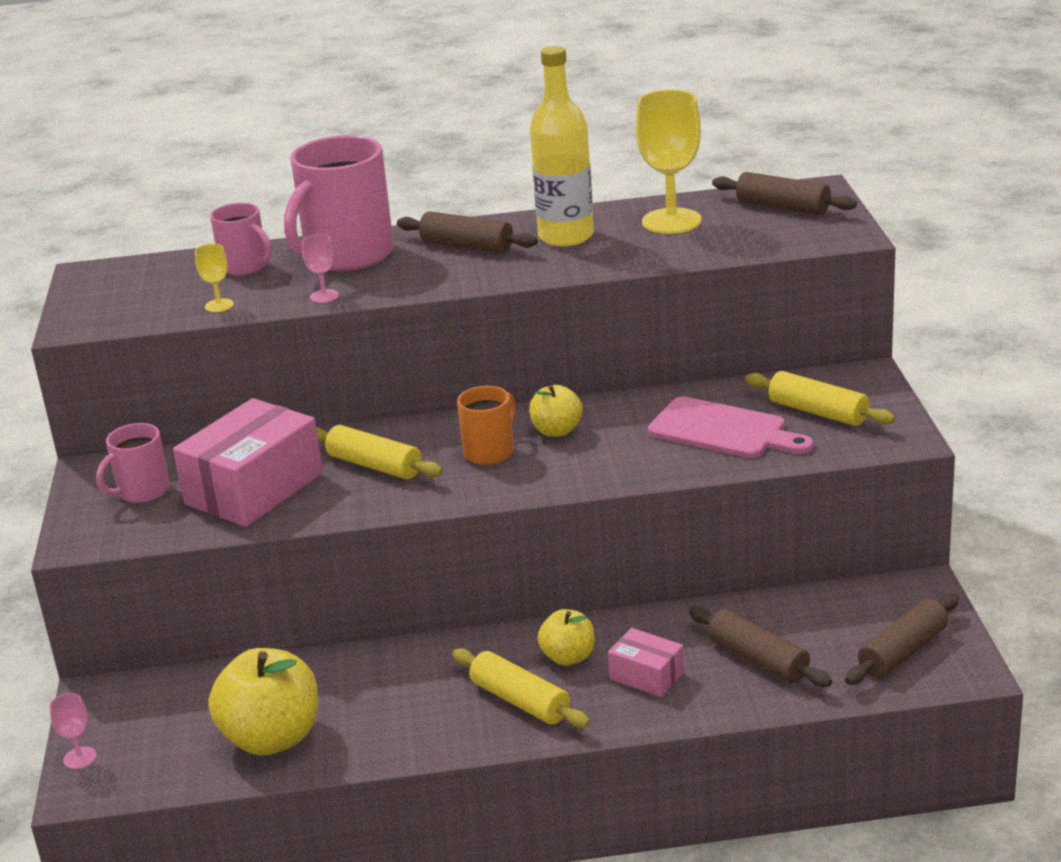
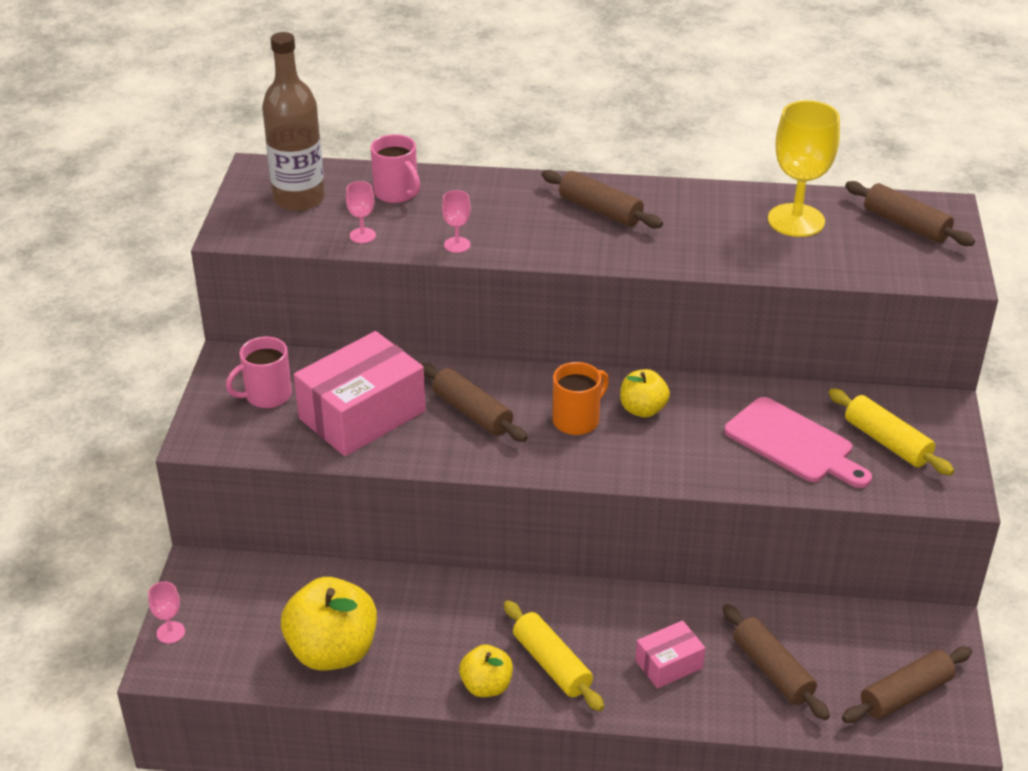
camera: 10 degrees right, 10 degrees up
yellow goblet [195,244,234,312] -> pink goblet [346,181,376,243]
pink mug [284,135,394,271] -> none
yellow rolling pin [316,425,443,479] -> brown rolling pin [421,363,528,442]
yellow bottle [530,46,594,246] -> none
yellow apple [537,609,595,666] -> yellow apple moved to [459,644,513,697]
pink box [608,628,684,697] -> pink box turned 75 degrees counterclockwise [635,620,705,688]
none -> brown bottle [262,32,325,211]

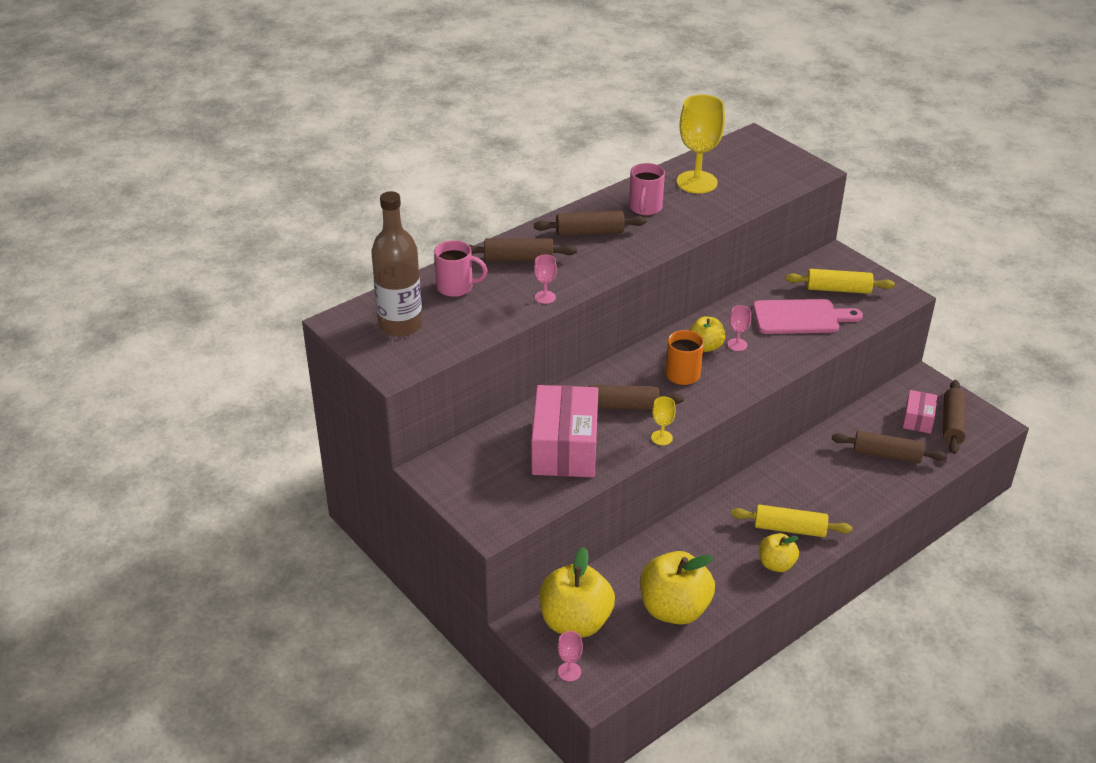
camera: 45 degrees left, 0 degrees up
pink mug [226,337,292,408] -> pink mug moved to [629,163,665,215]
pink goblet [346,181,376,243] -> pink goblet moved to [727,305,751,351]
pink box [635,620,705,688] -> pink box moved to [903,390,937,433]
brown rolling pin [845,181,975,246] -> brown rolling pin moved to [469,238,577,261]
none -> yellow apple [540,547,615,637]
none -> yellow goblet [651,397,676,445]

